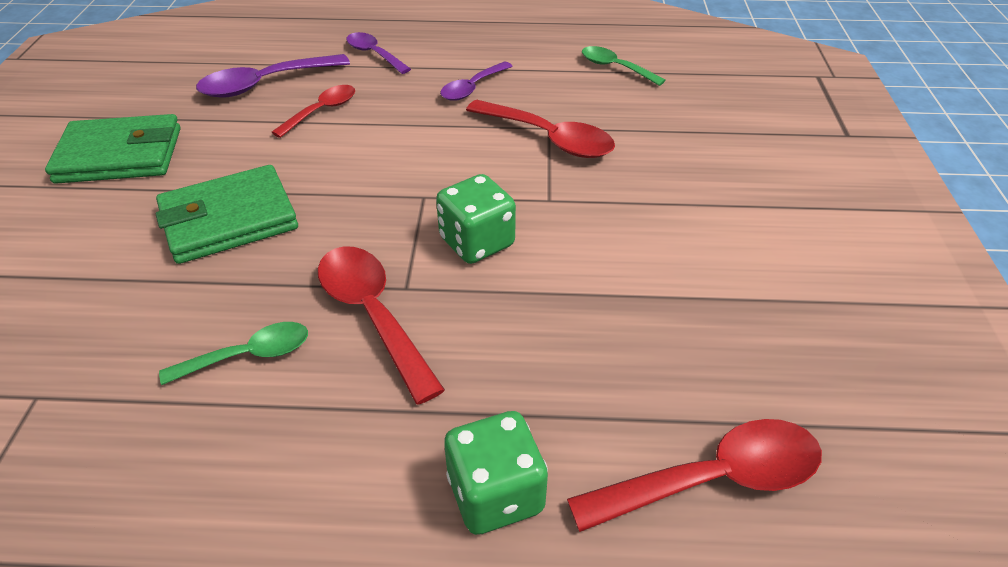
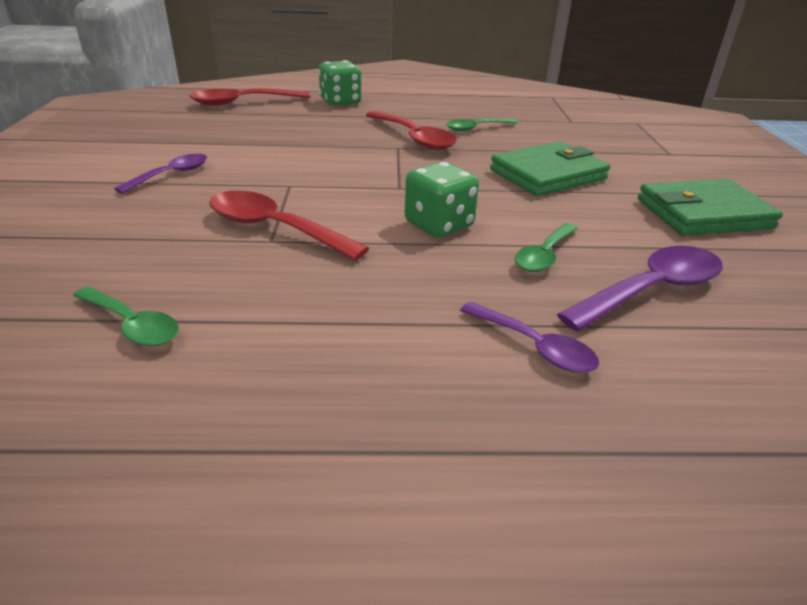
camera: 175 degrees right, 10 degrees down
red spoon [272,85,355,138] -> green spoon [515,223,578,272]
green dice [436,174,516,264] -> green dice moved to [404,162,479,238]
purple spoon [440,61,513,101] -> purple spoon moved to [114,154,207,194]

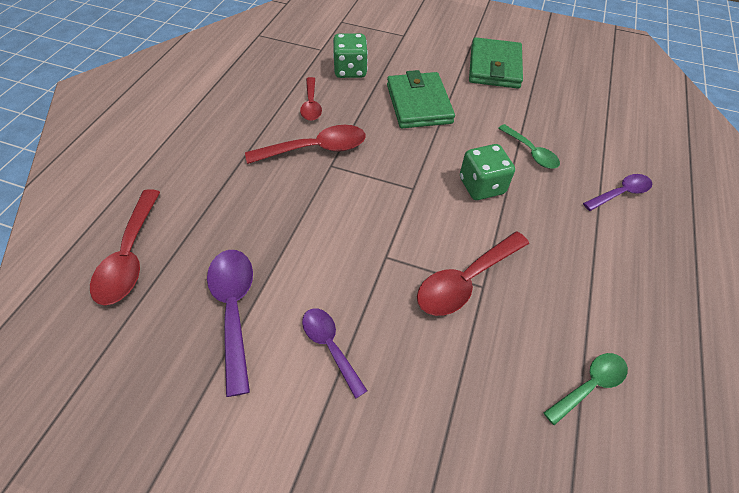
camera: 70 degrees left, 20 degrees up
green dice [318,60,362,106] -> green dice moved to [333,33,368,78]
green spoon [446,118,518,132] -> red spoon [300,77,322,121]
purple spoon [557,246,723,331] -> purple spoon moved to [207,250,253,397]

